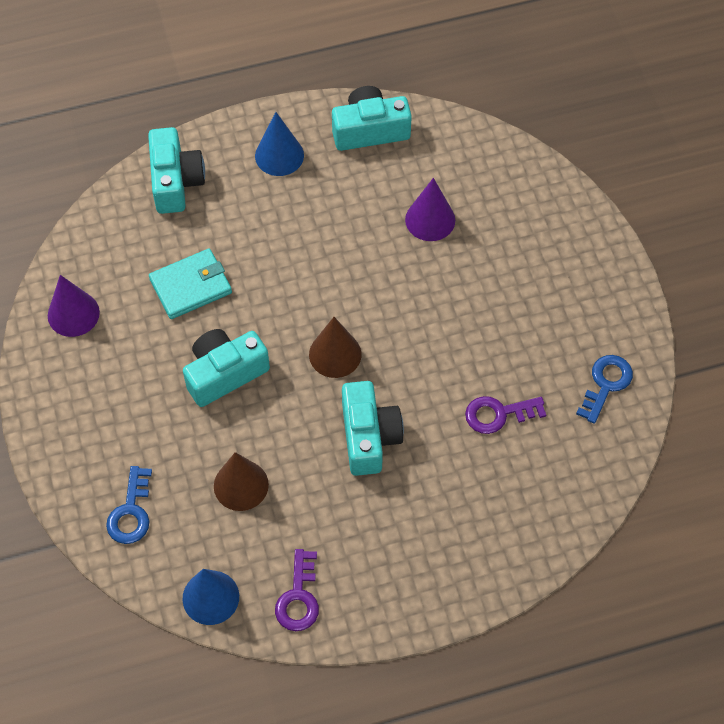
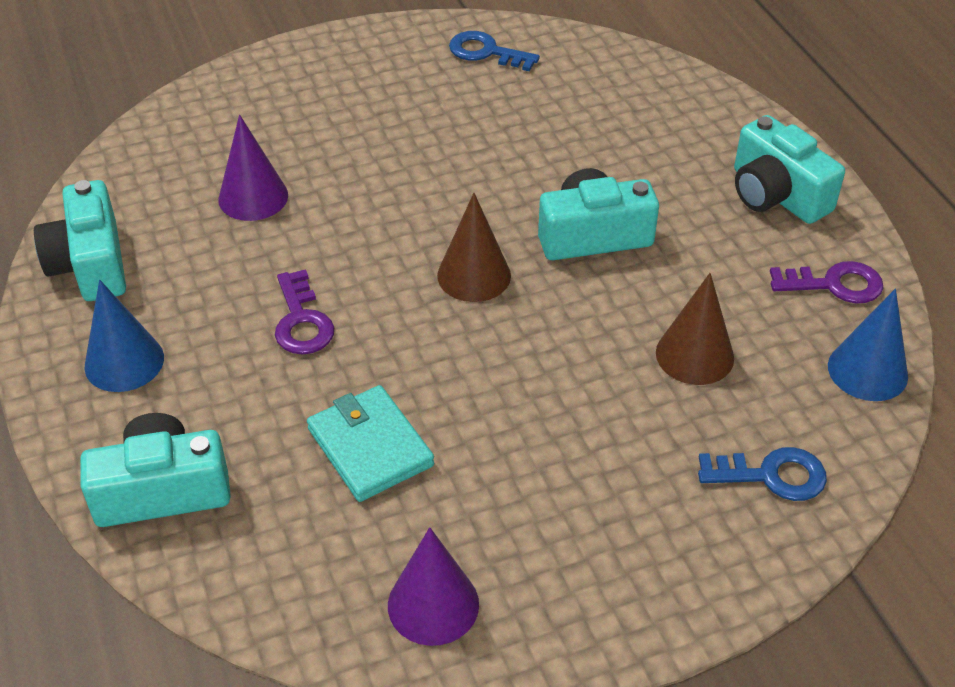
camera: 95 degrees left, 15 degrees down
turquoise camera [183,329,270,407] -> turquoise camera moved to [734,115,845,224]
purple key [465,396,546,434] -> purple key moved to [275,269,334,355]

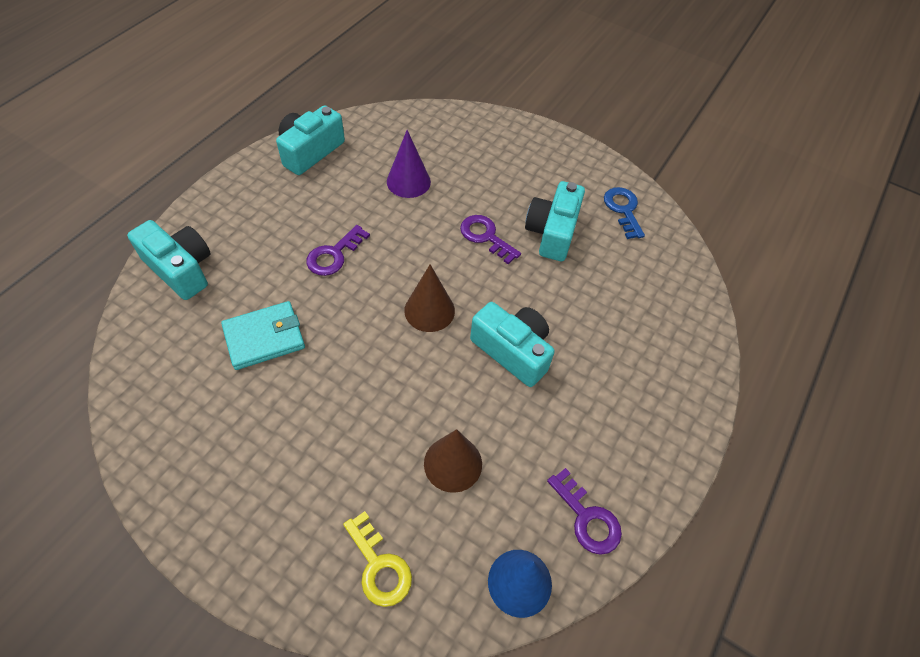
camera: 50 degrees right, 10 degrees up
blue cone [84,280,164,392] -> none
turquoise wallet [307,385,434,502] -> turquoise wallet turned 45 degrees clockwise [221,301,305,370]
purple cone [388,527,479,646] -> none
blue key [698,447,827,501] -> yellow key [343,511,412,607]
turquoise camera [734,115,845,224] -> turquoise camera moved to [525,181,585,261]
none -> purple key [460,215,521,264]

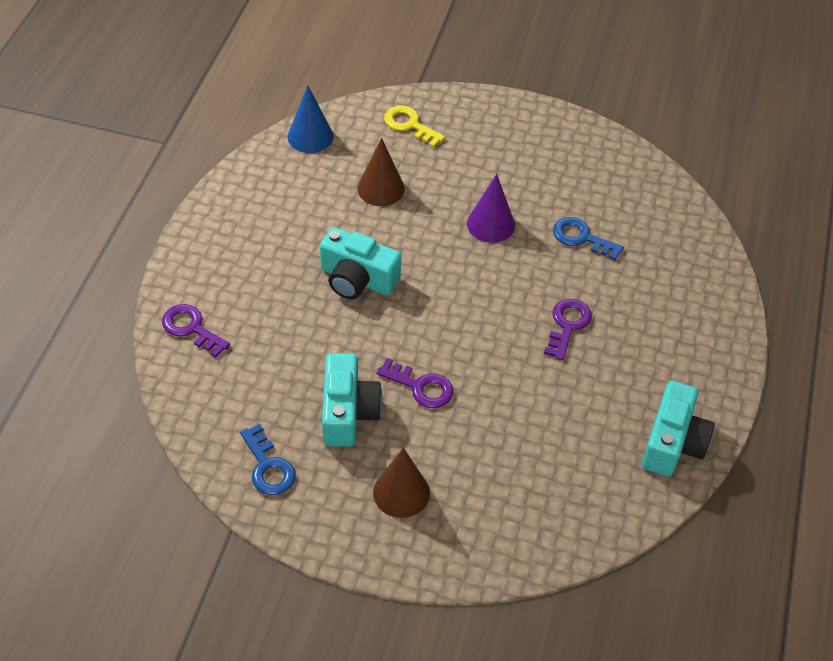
camera: 165 degrees right, 5 degrees down
turquoise camera [127,220,211,300] -> none
turquoise wallet [221,301,305,370] -> blue key [553,217,624,261]
purple cone [387,130,431,198] -> purple cone moved to [467,174,515,243]
brown cone [404,264,455,332] -> brown cone moved to [373,448,430,518]
purple key [547,468,622,555] -> purple key moved to [162,304,230,358]

